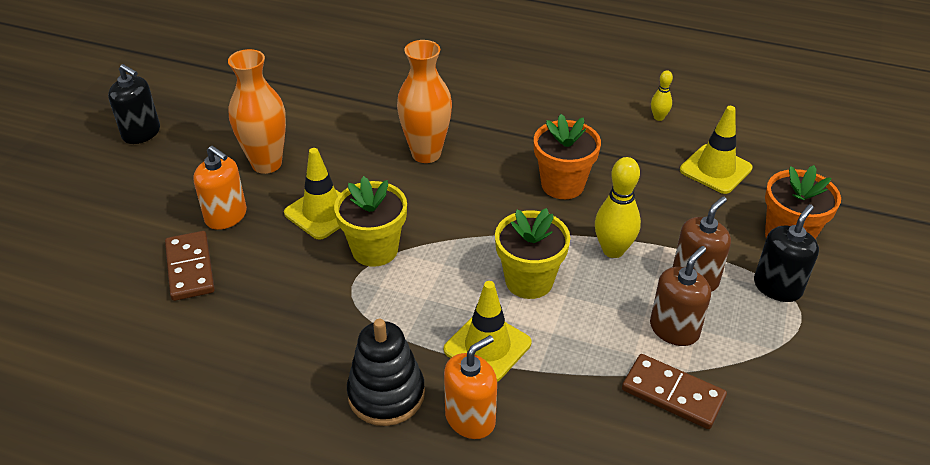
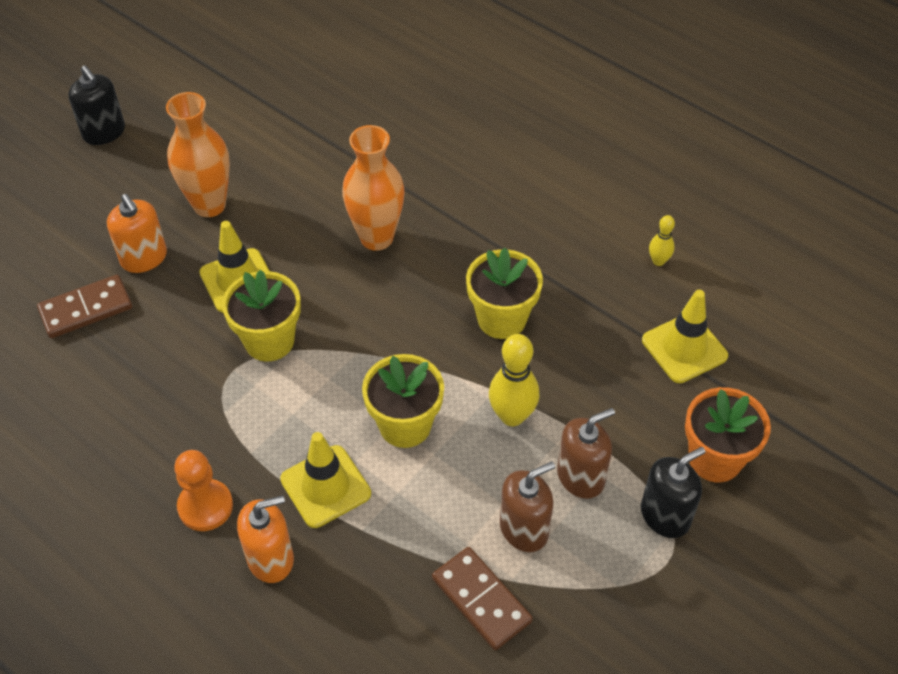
camera: 20 degrees right, 10 degrees up
brown domino [165,231,215,301] -> brown domino turned 60 degrees clockwise [37,275,132,338]
black stacking toy [347,319,425,426] -> orange pawn [174,450,233,531]
orange flower pot [534,114,601,199] -> yellow flower pot [466,248,543,339]

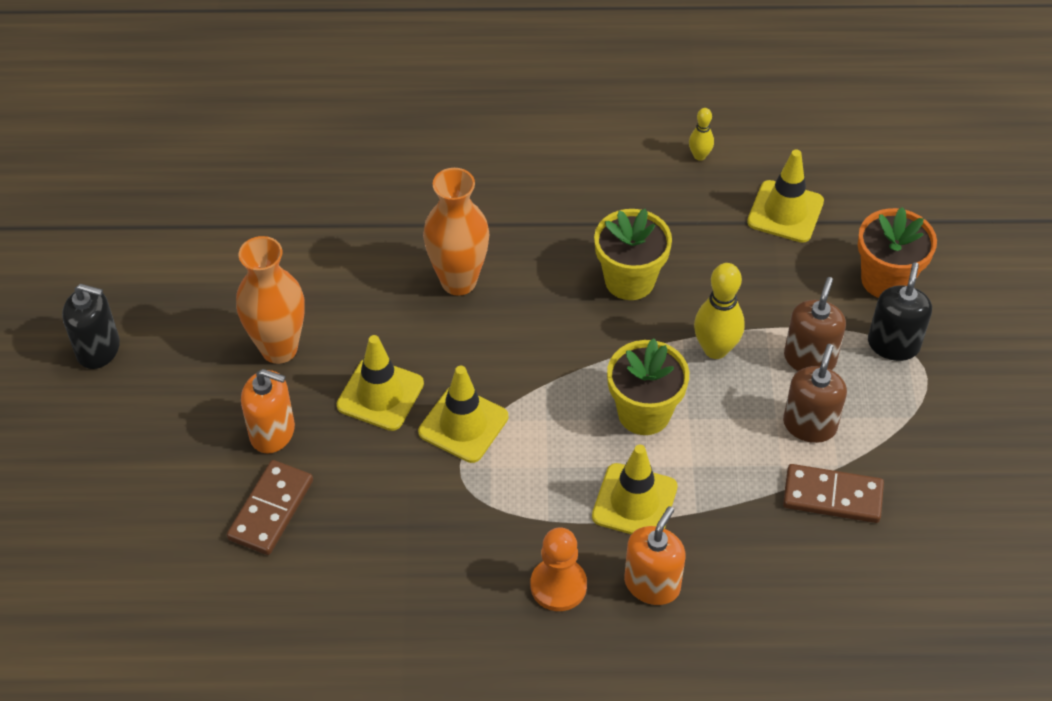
camera: 40 degrees left, 0 degrees up
yellow flower pot [222,269,301,361] -> yellow traffic cone [418,366,508,463]

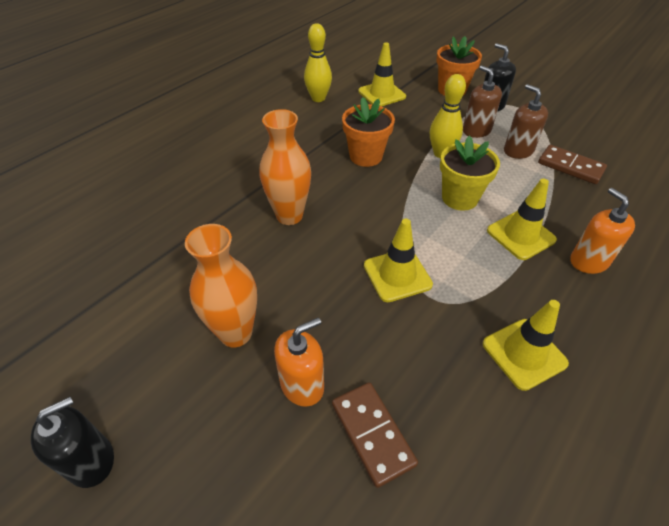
camera: 50 degrees left, 5 degrees down
yellow traffic cone [337,335,424,431] -> yellow traffic cone moved to [483,300,569,391]
orange pawn [531,528,587,611] -> none
yellow flower pot [594,208,672,300] -> orange flower pot [342,97,395,167]
yellow bowling pin [689,108,714,161] -> yellow bowling pin [304,23,332,102], size x1.82
brown domino [783,464,884,523] -> brown domino turned 75 degrees clockwise [538,145,607,184]

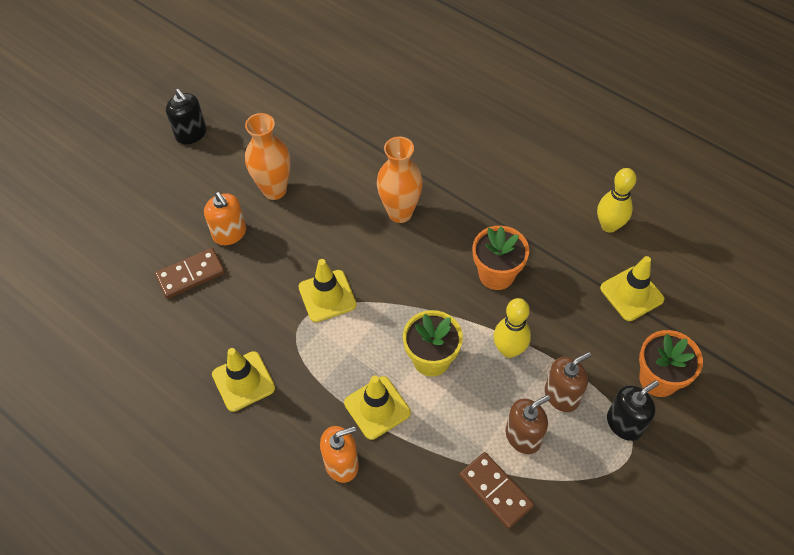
camera: 90 degrees right, 10 degrees up
brown domino [538,145,607,184] -> brown domino turned 75 degrees counterclockwise [459,452,534,529]

